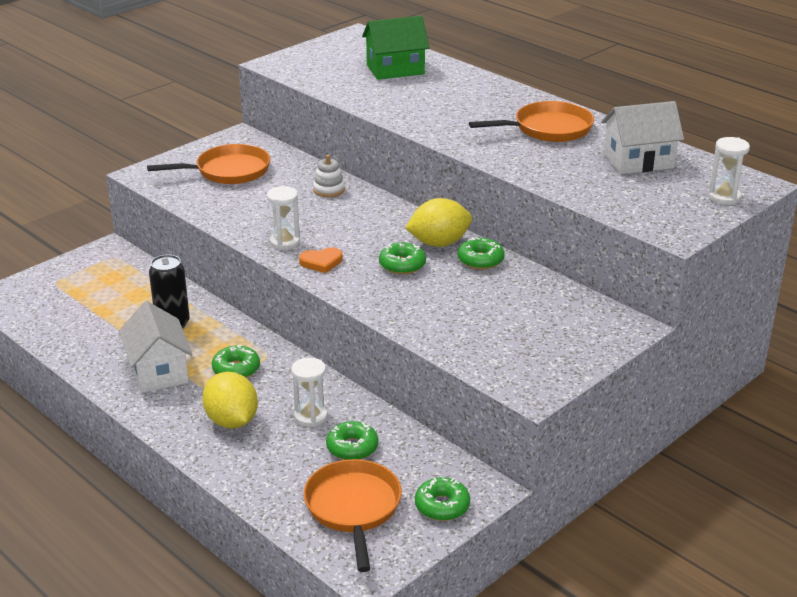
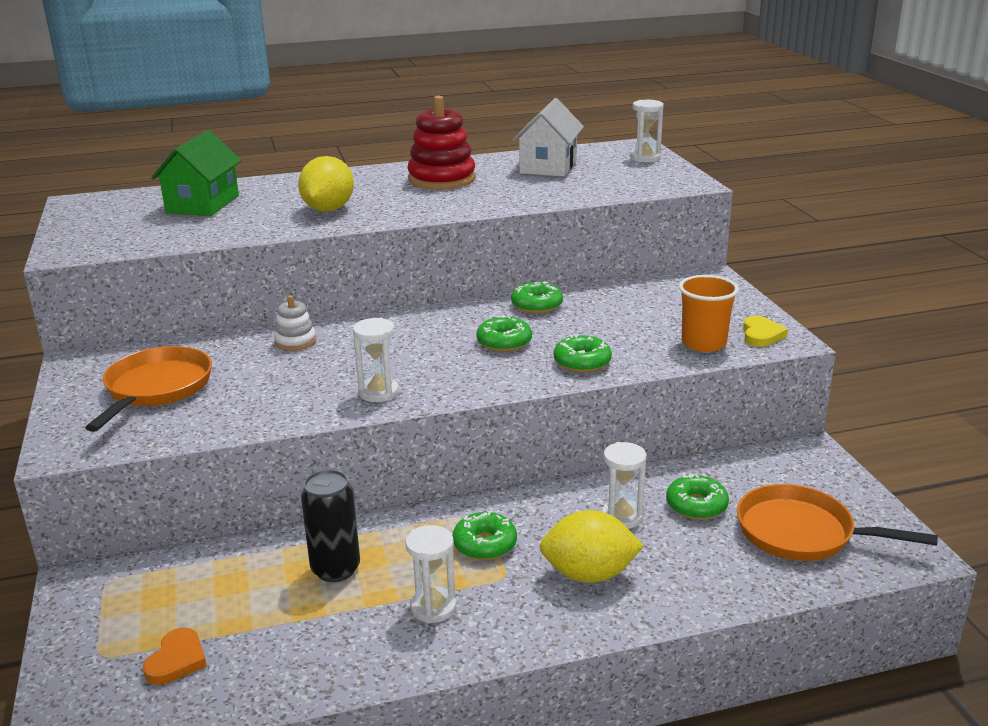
camera: 60 degrees left, 5 degrees down
white house [119,301,193,393] -> white hourglass [405,525,457,623]
orange heart [299,247,343,273] -> orange heart moved to [143,628,207,685]
yellow lemon [405,198,472,247] -> yellow lemon moved to [298,156,354,212]
green donut [415,477,470,521] -> green donut moved to [554,334,612,372]
orange pan [469,101,594,142] -> red stacking toy [408,96,476,190]
none -> orange cup [679,275,739,352]
none -> yellow heart [743,316,788,347]

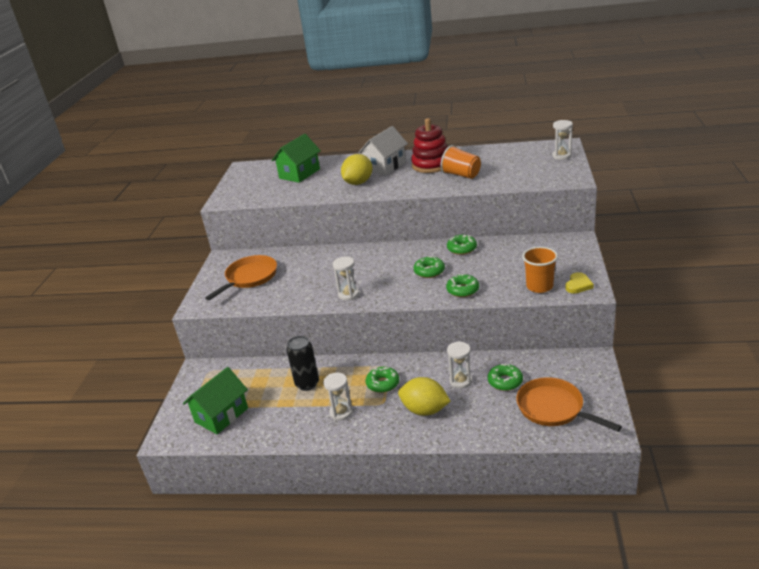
camera: 25 degrees right, 5 degrees up
orange heart [143,628,207,685] -> green house [183,367,248,434]
white stacking toy [274,295,316,351] -> none
white house [512,98,584,177] -> white house moved to [358,126,408,176]
none -> orange cup [441,145,481,179]

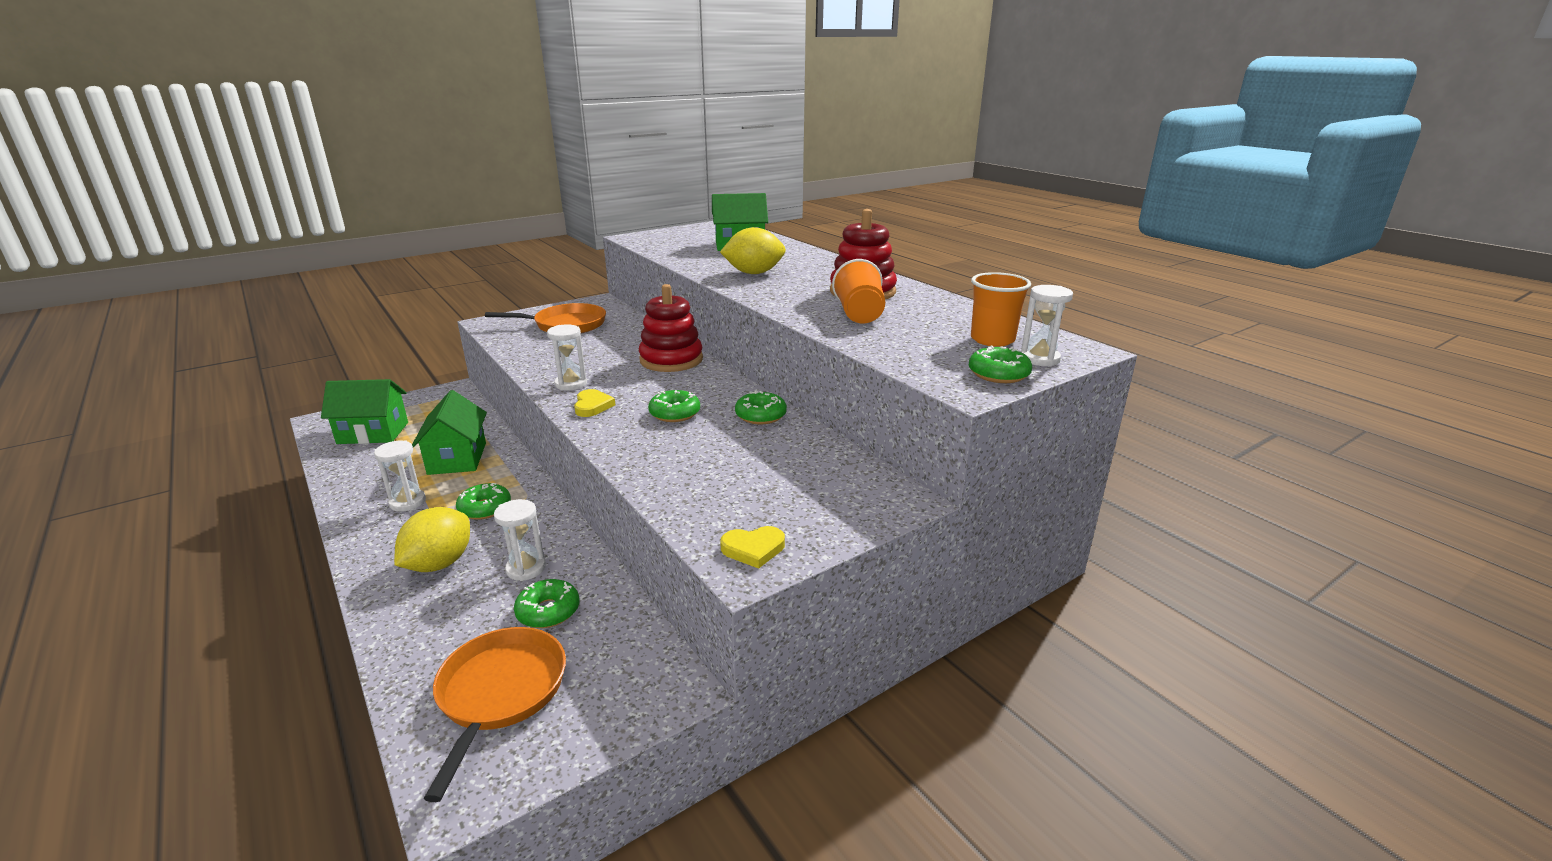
camera: 45 degrees right, 5 degrees down
black can [287,336,319,391] -> green house [412,390,487,475]
white house [358,126,408,176] -> none
yellow lemon [398,377,451,416] -> yellow lemon turned 45 degrees clockwise [394,507,470,572]
green donut [446,274,479,297] -> green donut moved to [969,345,1032,383]
orange cup [522,247,558,293] -> orange cup moved to [971,272,1031,347]
none -> yellow heart [574,389,615,417]
none -> red stacking toy [639,284,703,372]

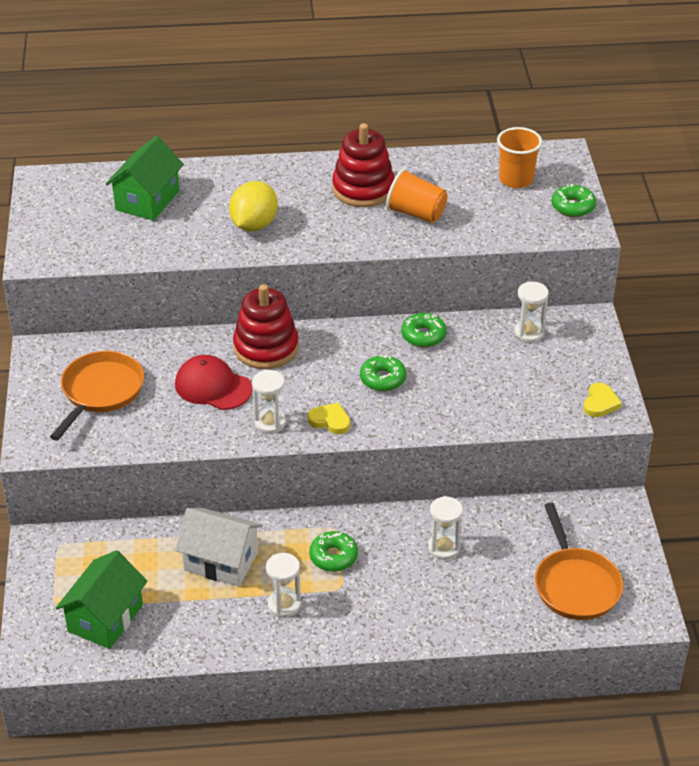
camera: 60 degrees left, 15 degrees up
yellow lemon [394,507,470,572] -> none
green house [412,390,487,475] -> white house [175,507,263,587]
orange pan [424,627,566,802] -> orange pan turned 135 degrees counterclockwise [535,503,623,620]
green donut [514,579,579,628] -> none
white hourglass [1021,285,1073,367] -> white hourglass moved to [514,281,548,343]
none -> red cap [175,355,253,410]

